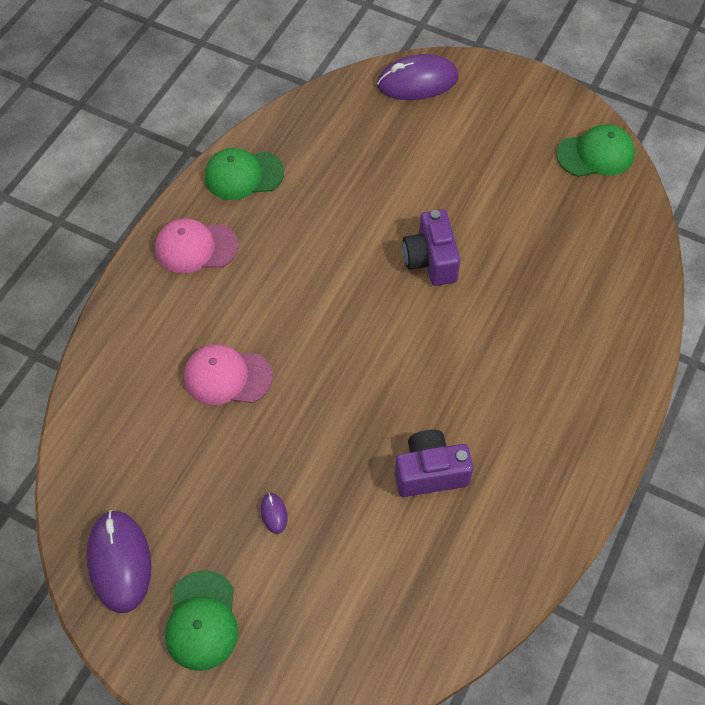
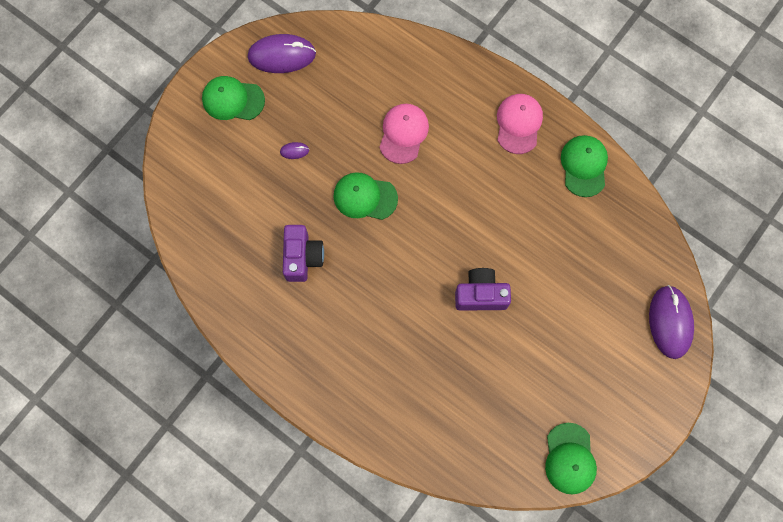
camera: 100 degrees right, 15 degrees up
none -> green cap [334,172,398,220]

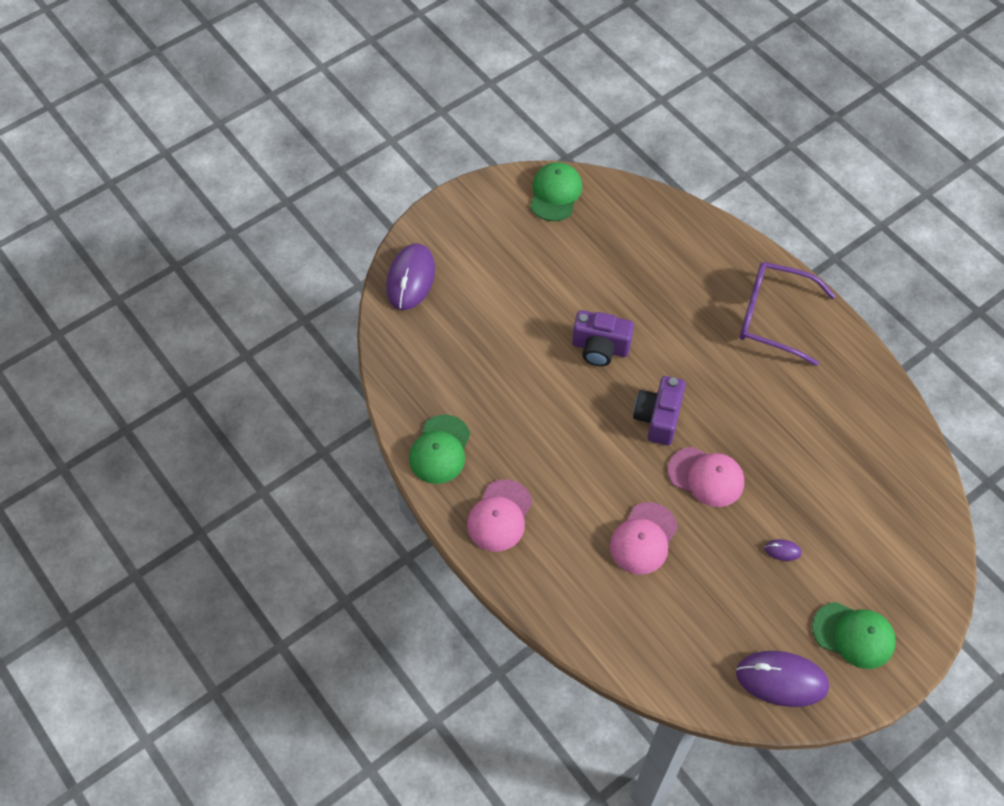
camera: 165 degrees left, 15 degrees down
purple camera [283,225,324,282] -> purple camera moved to [633,376,686,446]
green cap [334,172,398,220] -> pink cap [668,447,744,507]
none -> purple glasses [740,262,835,366]

